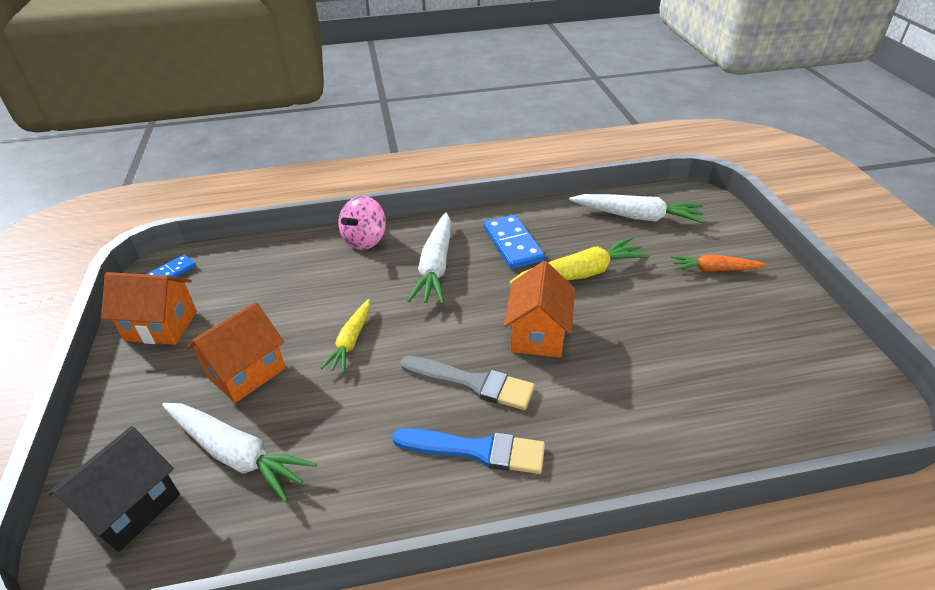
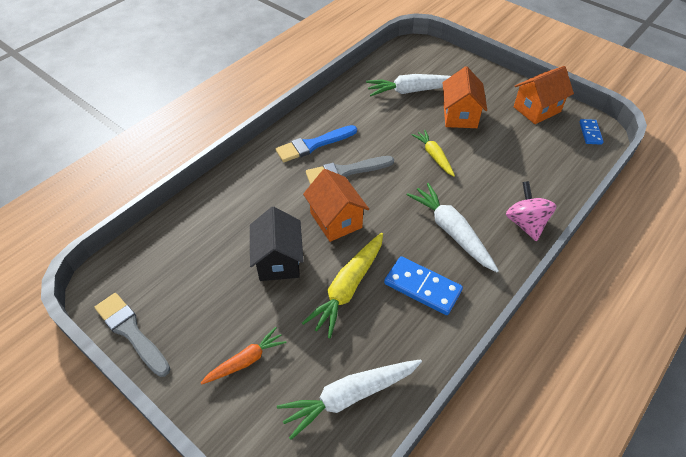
camera: 140 degrees right, 10 degrees up
black house [48,426,180,552] -> black house moved to [250,207,304,281]
none -> grey brush [94,293,170,377]

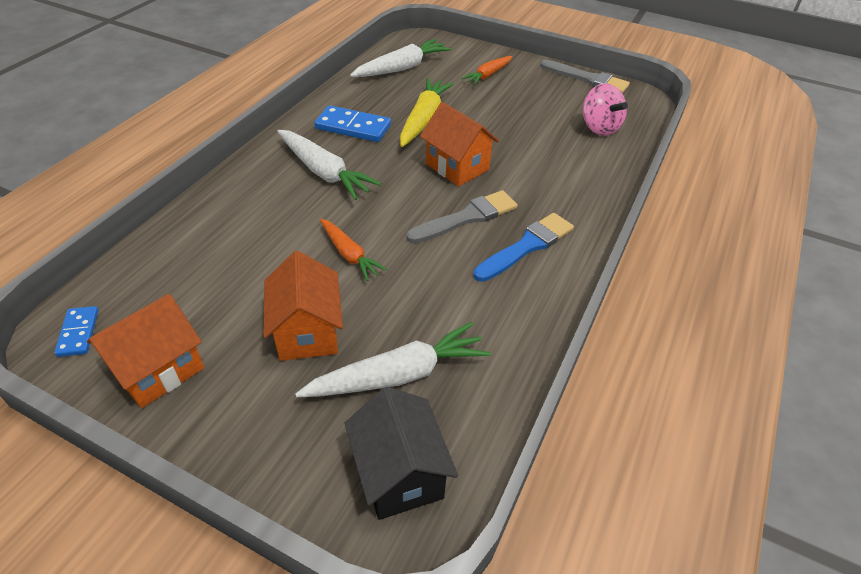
camera: 165 degrees right, 5 degrees down
black house [250,207,304,281] -> black house moved to [344,387,458,520]
yellow carrot [412,130,455,177] -> orange carrot [320,219,387,281]
pink spinning top [506,181,556,241] -> pink spinning top moved to [583,83,628,136]

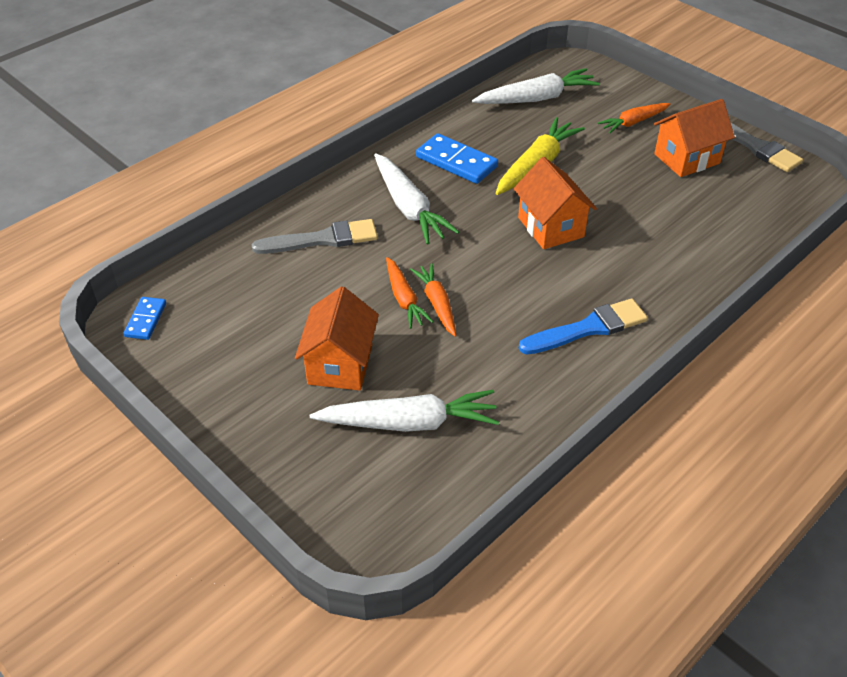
camera: 20 degrees right, 0 degrees up
orange house [87,294,204,408] -> orange house moved to [654,99,735,177]
black house [344,387,458,520] -> none
grey brush [406,190,518,243] -> grey brush moved to [252,219,378,254]
pink spinning top [583,83,628,136] -> none
none -> orange carrot [410,263,456,337]

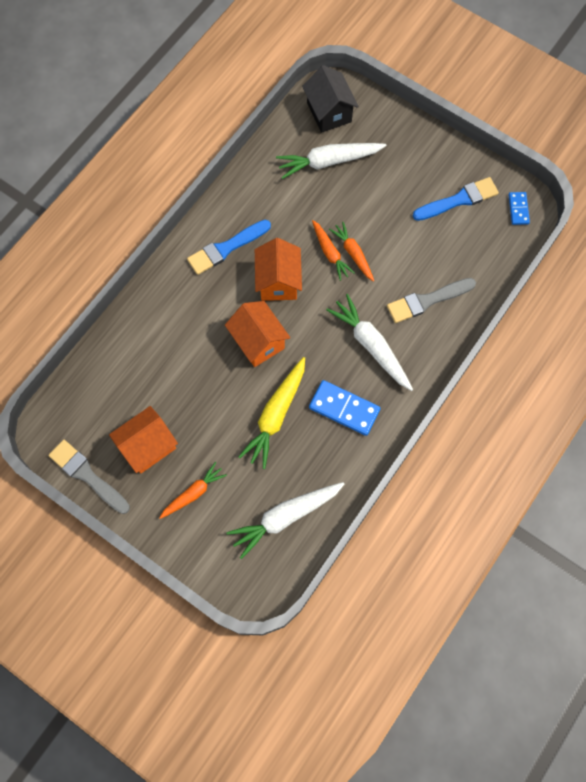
camera: 170 degrees right, 25 degrees up
orange house [295,286,379,391] -> orange house moved to [255,238,302,301]
none -> black house [302,65,359,133]
none -> blue brush [413,177,499,221]

